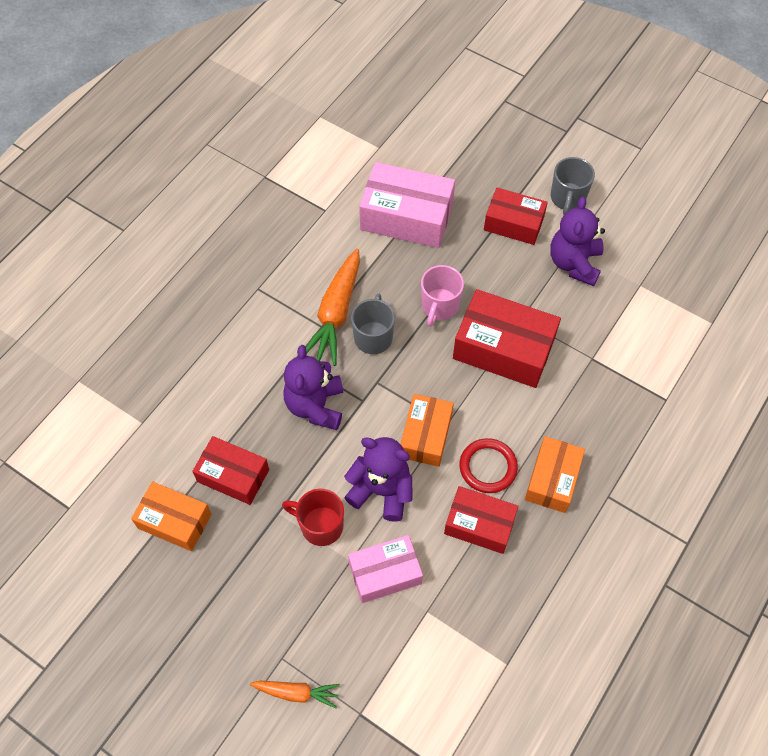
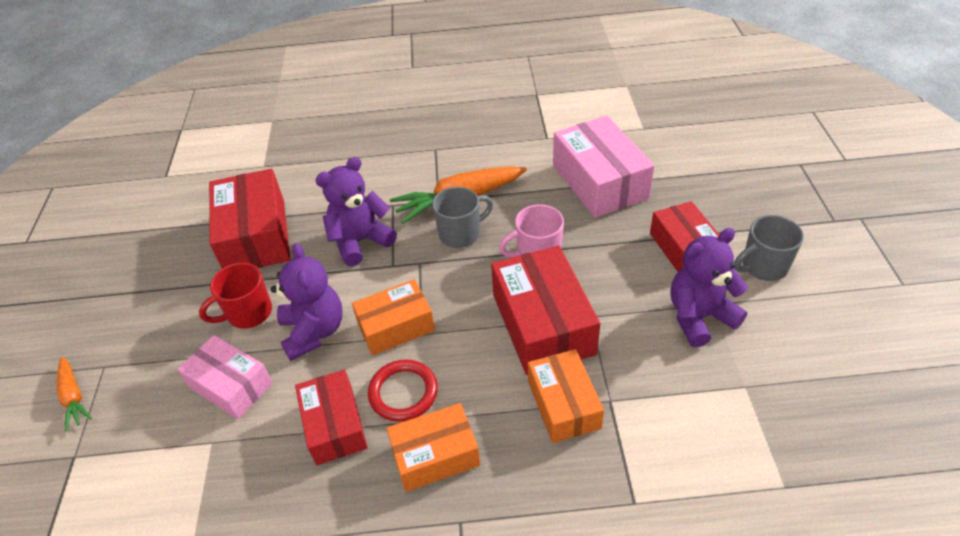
camera: 55 degrees right, 15 degrees down
orange box [131,481,212,551] -> orange box moved to [528,349,604,443]
red box [192,436,269,505] -> red box [209,169,290,269], size x1.55
red mug [282,489,344,546] -> red mug turned 105 degrees counterclockwise [199,263,272,329]

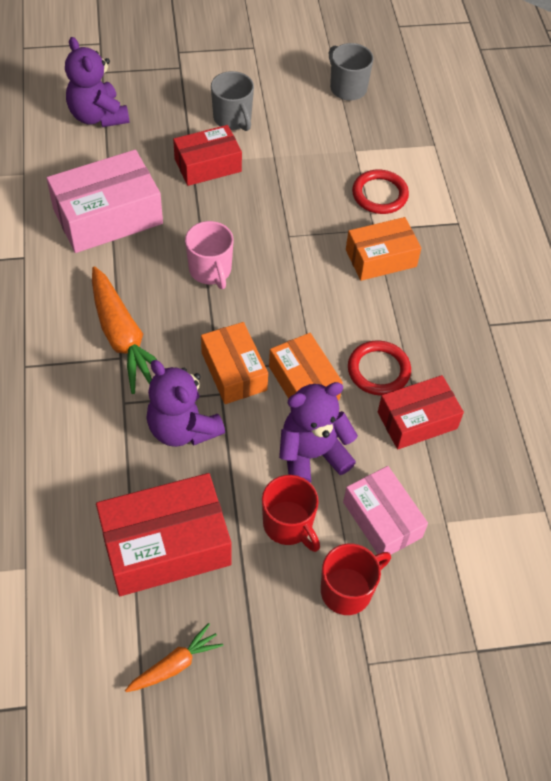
camera: 100 degrees left, 10 degrees up
orange carrot [57,357,92,431] -> orange carrot moved to [125,623,223,692]
pink box [177,335,273,419] -> pink box turned 60 degrees counterclockwise [343,466,428,554]
orange box [386,403,480,492] -> orange box moved to [201,322,268,404]
grey mug [432,187,493,248] -> grey mug moved to [329,43,374,101]
red box [491,246,600,375] -> none
purple teddy bear [671,228,748,347] -> purple teddy bear moved to [65,37,129,127]
none -> red mug [321,544,391,615]
none -> red ring [352,170,409,214]

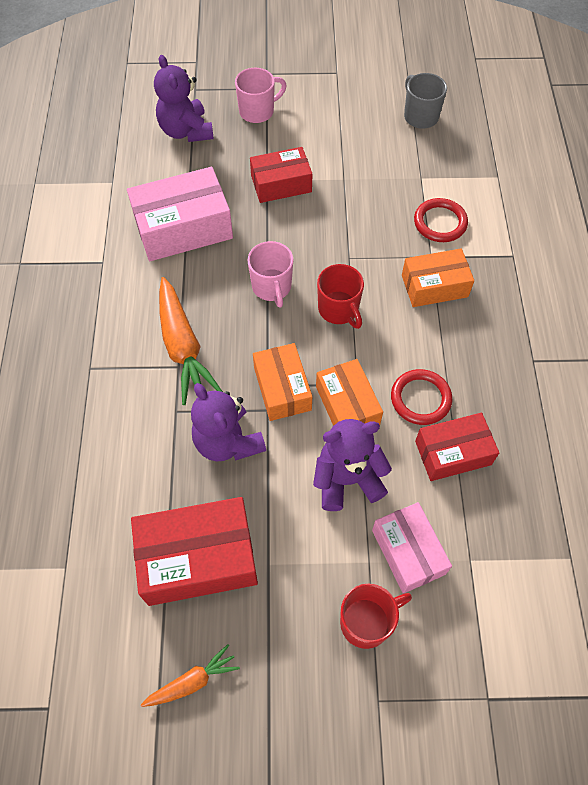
camera: 10 degrees right, 5 degrees up
grey mug [211,71,254,131] -> none
red mug [262,475,320,552] -> red mug moved to [317,264,364,329]
none -> pink mug [235,68,287,123]

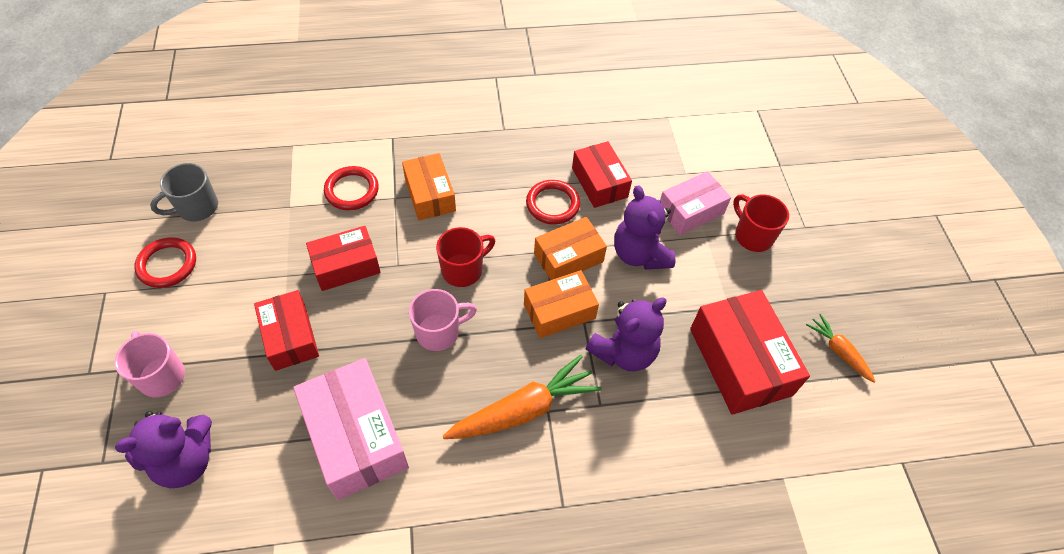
camera: 100 degrees left, 5 degrees down
none -> red ring [134,237,196,288]
none -> red box [306,226,381,291]

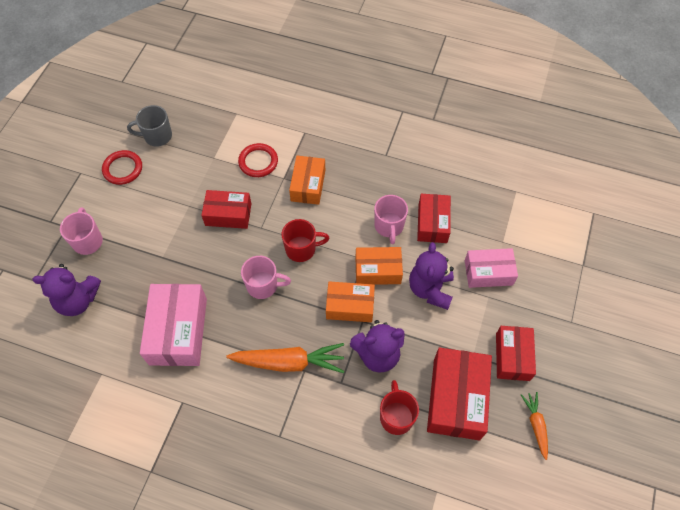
camera: 30 degrees right, 5 degrees up
red box [254,290,319,371] -> red box moved to [496,326,536,381]
red ring [526,180,580,225] -> pink mug [374,195,408,244]
red mug [733,194,789,252] -> red mug moved to [380,380,419,435]

